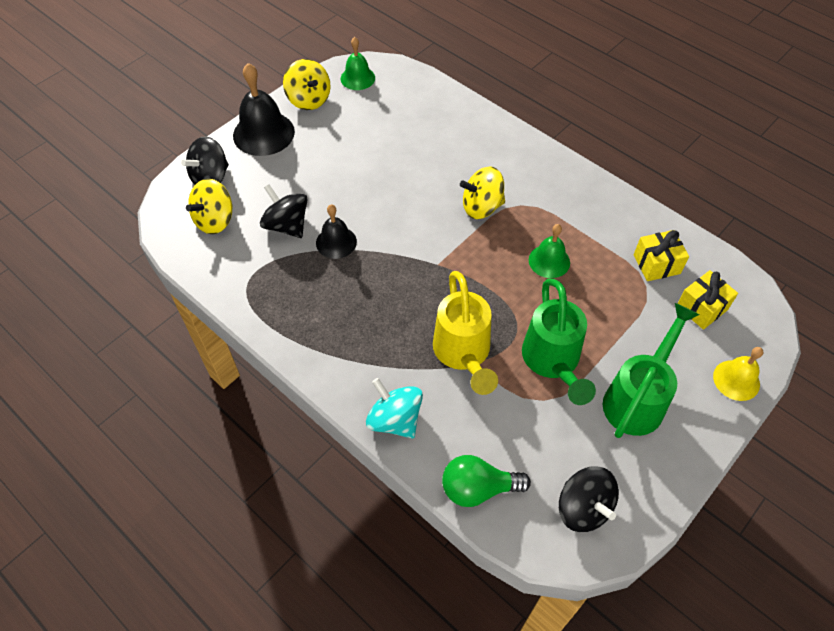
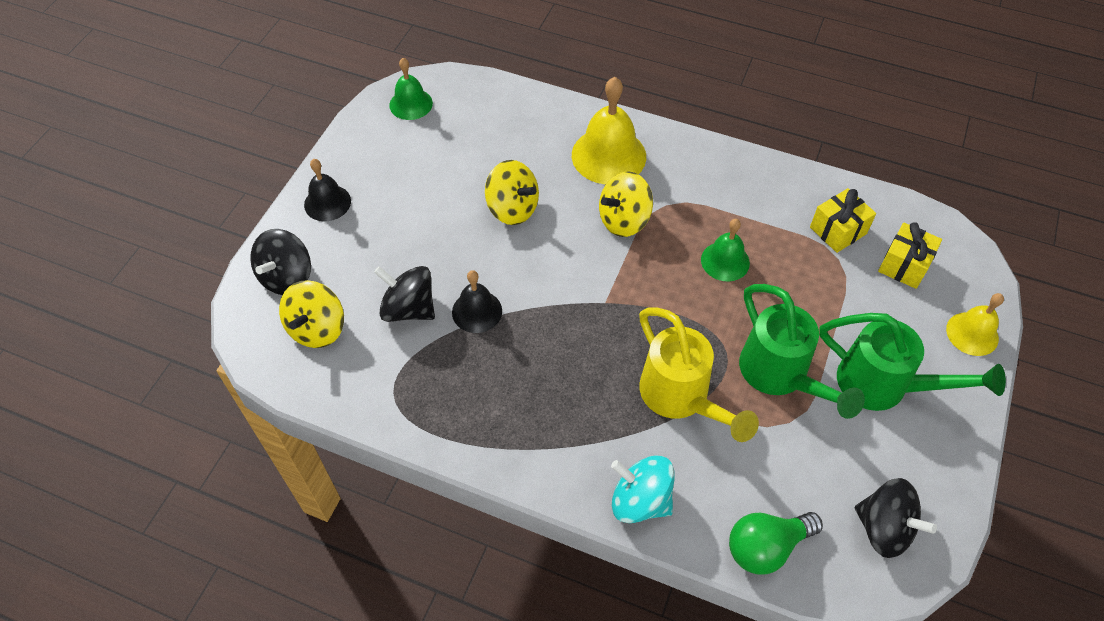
camera: 20 degrees left, 0 degrees up
black bell [233,63,295,156] -> black bell [304,159,351,221], size x0.60
yellow spinning top [283,59,331,110] -> yellow spinning top moved to [485,160,539,225]
green watering can [603,303,700,438] -> green watering can turned 105 degrees clockwise [819,313,1006,411]
none -> yellow bell [572,77,646,184]

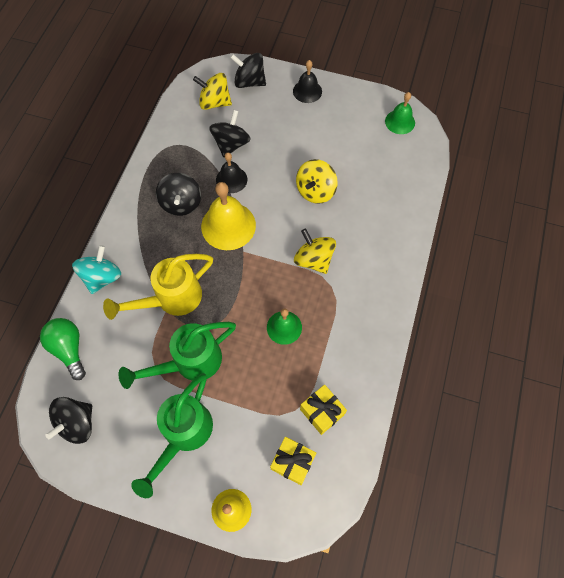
camera: 85 degrees right, 10 degrees up
yellow bell [572,77,646,184] -> yellow bell moved to [201,182,256,250]
none -> black spinning top [156,173,201,216]

